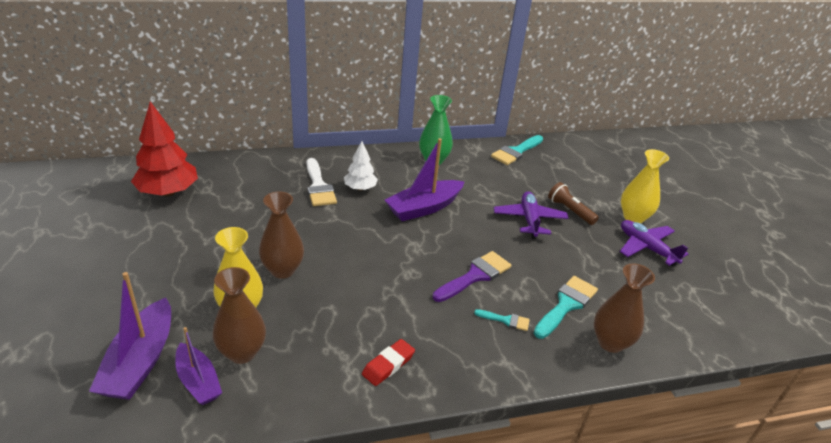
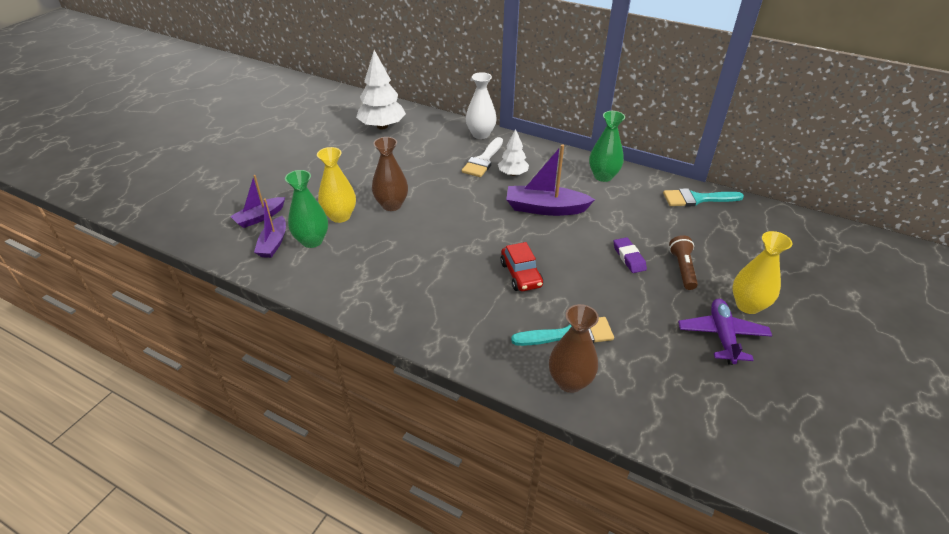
camera: 45 degrees right, 5 degrees up
purple boat [89,272,171,400] -> purple boat [230,175,285,228], size x0.64
red tree [131,101,198,196] -> white tree [356,50,406,129]
brown vase [213,267,266,364] -> green vase [285,170,328,248]
red eraser [362,339,415,386] -> none
purple brush [433,251,511,302] -> red car [500,242,543,291]
turquoise brush [474,309,530,331] -> none
purple plane [494,191,569,239] -> purple eraser [613,237,647,273]
none -> white vase [466,72,497,139]

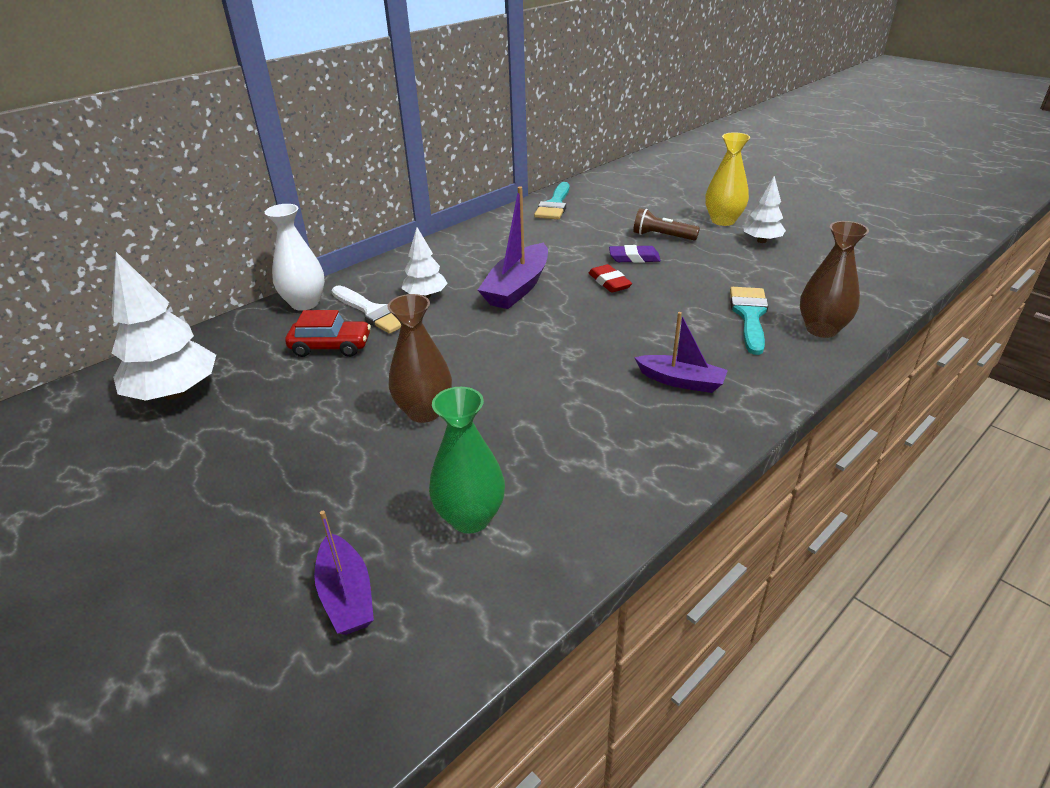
camera: 70 degrees left, 5 degrees down
purple boat [254,198,286,258] -> purple boat moved to [634,312,728,393]
yellow vase [317,147,356,223] -> none
red car [500,242,543,291] -> red car moved to [285,310,371,357]
green vase [589,111,625,182] -> none
purple plane [678,299,772,365] -> white tree [743,176,786,243]
none -> red eraser [589,264,632,293]

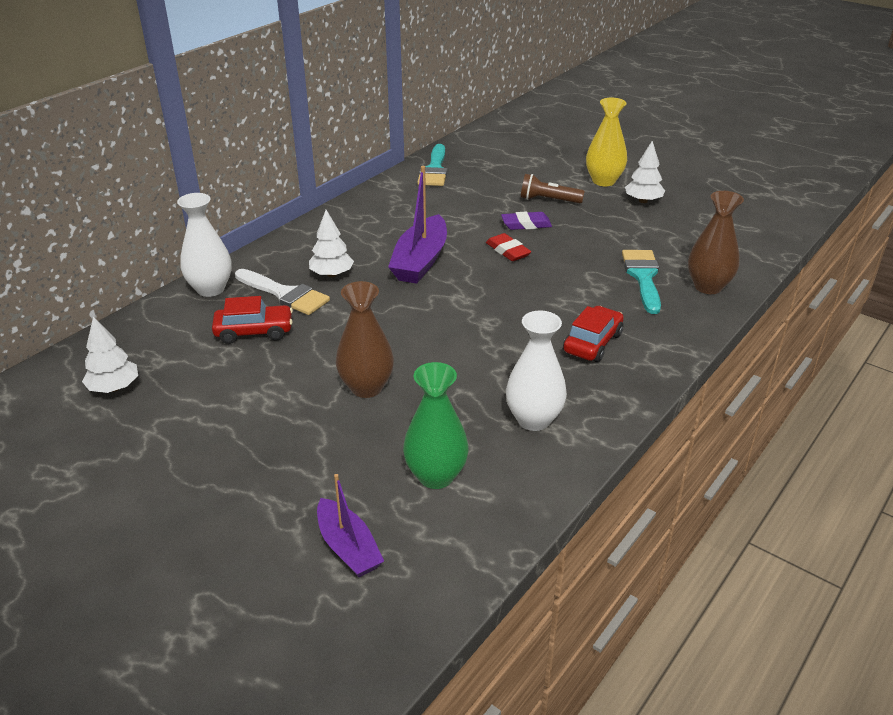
camera: 10 degrees left, 0 degrees up
white tree [111,252,216,401] -> white tree [82,316,138,393], size x0.58
purple boat [634,312,728,393] -> red car [563,306,624,362]
none -> white vase [506,311,567,431]

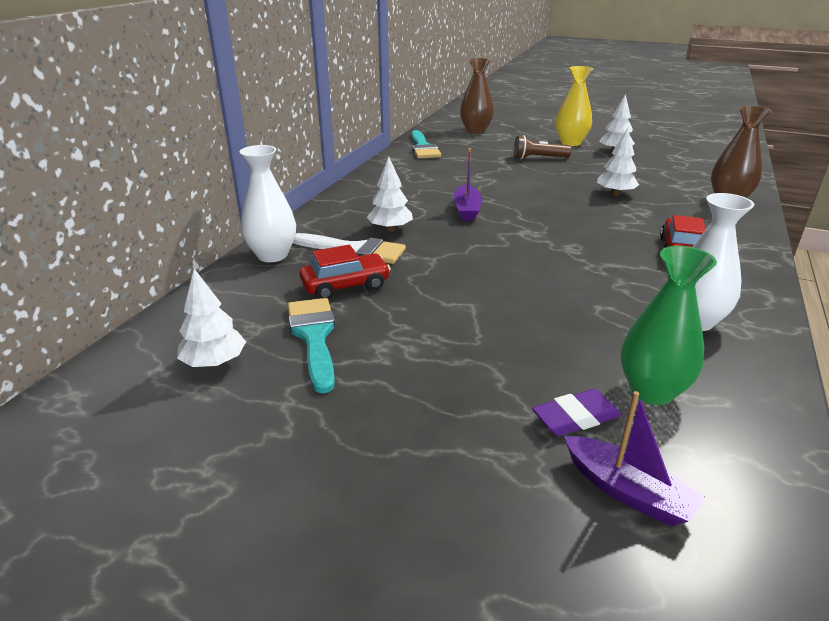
camera: 15 degrees left, 5 degrees down
brown vase [336,281,394,398] -> brown vase moved to [460,58,494,134]
purple boat [388,166,447,284] -> purple boat [453,148,482,221], size x0.64
red eraser [486,233,531,261] -> none
purple eraser [501,212,552,230] -> purple eraser moved to [532,389,621,436]
turquoise brush [622,250,661,314] -> turquoise brush moved to [288,298,335,393]
none -> white tree [597,128,639,196]

